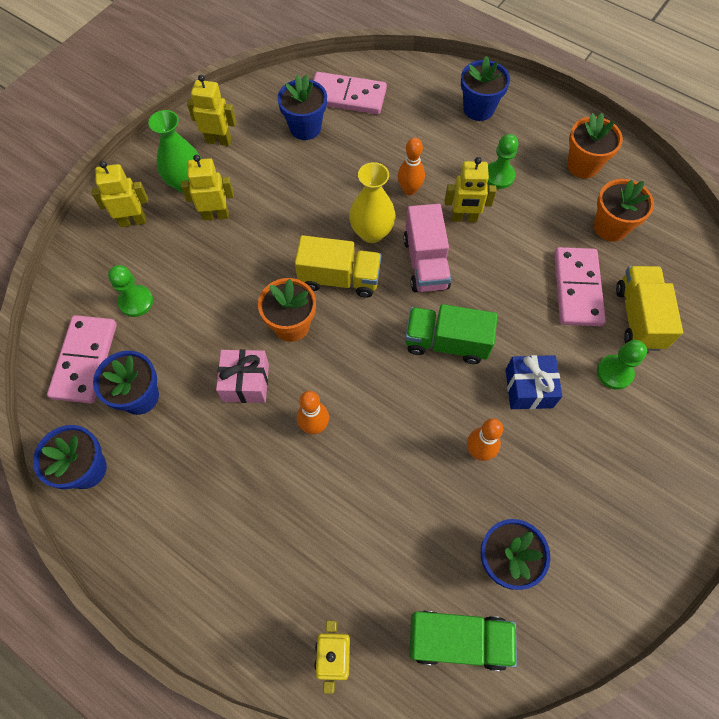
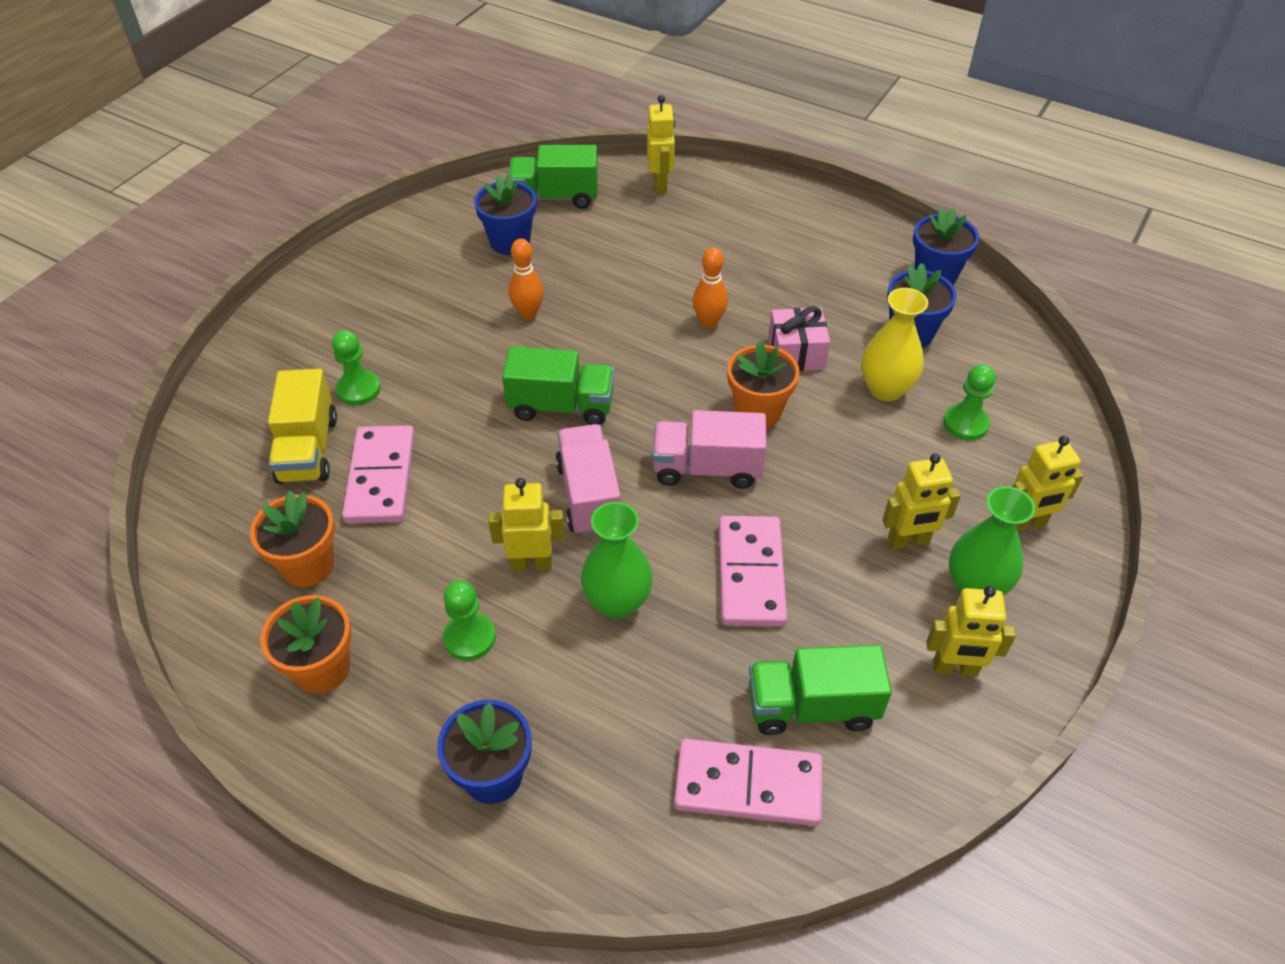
camera: 175 degrees right, 15 degrees down
pink domino [47,315,117,403] -> pink domino moved to [719,516,787,627]
blue flower pot [277,75,327,140] -> green truck [749,645,892,735]
yellow truck [295,235,382,298] -> pink truck [652,410,767,489]
yellow vase [349,162,396,243] -> yellow vase moved to [861,288,928,401]
orange bowling pin [398,138,425,195] -> green vase [581,502,653,619]
blue gift [506,355,562,409] -> none

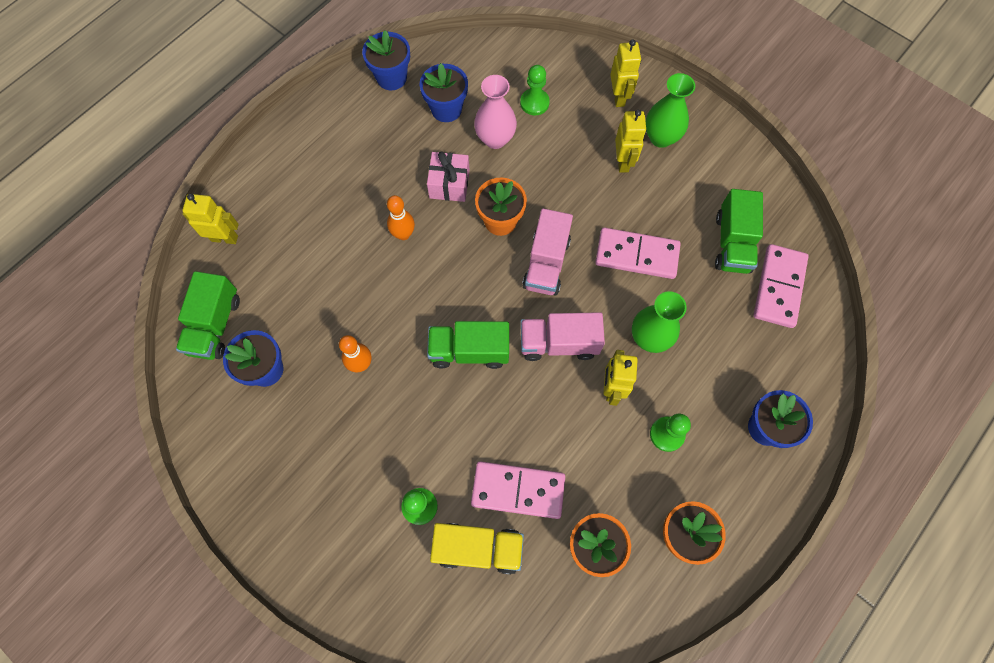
camera: 80 degrees left, 20 degrees up
green truck [502,346,614,425] -> green truck turned 105 degrees counterclockwise [427,321,509,369]
yellow vase [861,288,928,401] -> pink vase [474,75,517,149]
yellow robot [926,586,1016,676] -> none

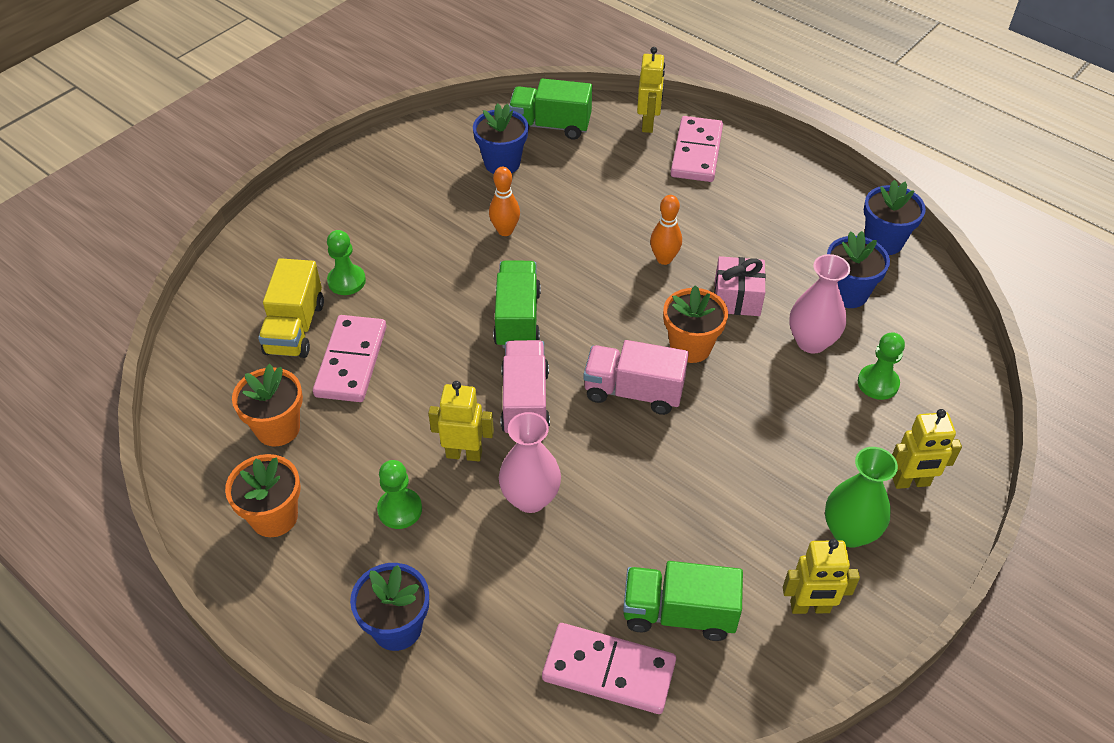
camera: 90 degrees right, 20 degrees down
pink domino [595,228,681,279] -> pink domino moved to [671,116,723,182]
yellow robot [615,110,646,172] -> yellow robot moved to [783,539,860,614]
green vase [632,291,687,353] -> pink vase [499,412,561,513]

